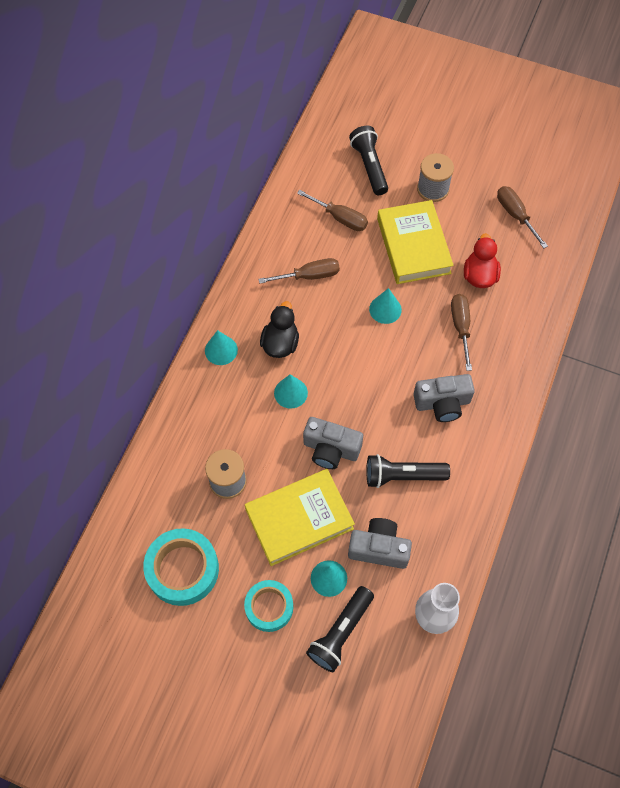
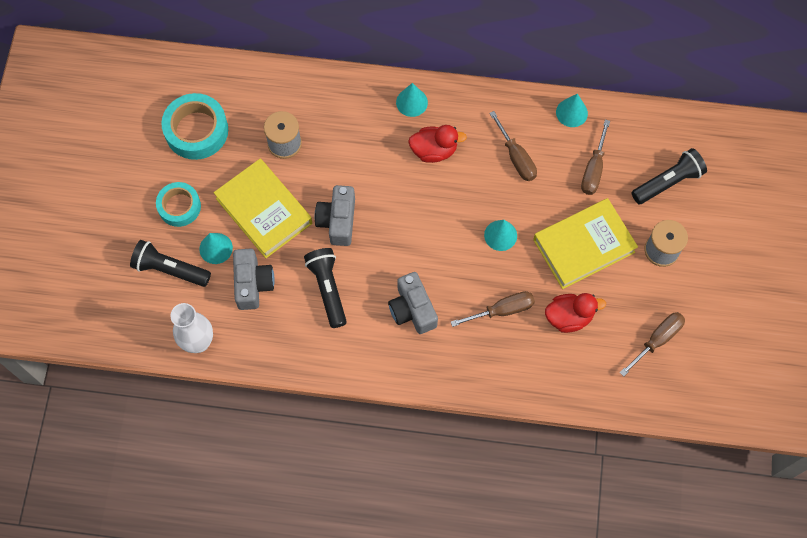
camera: 75 degrees right, 5 degrees up
black duck [260,301,299,358] -> red duck [408,125,467,163]
turquoise cone [274,374,308,409] -> turquoise cone moved to [556,94,588,127]

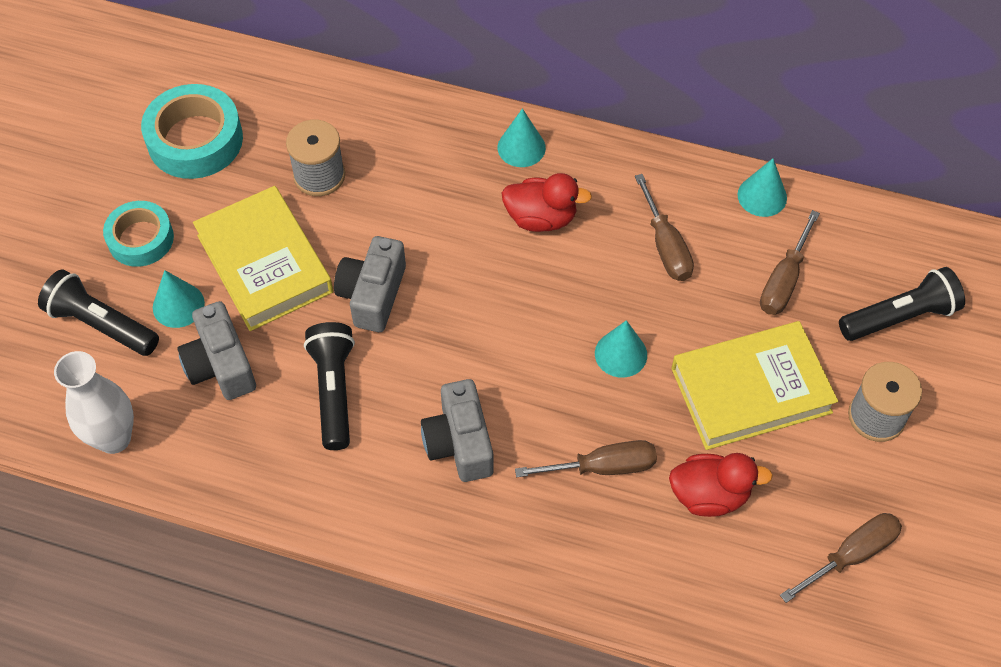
camera: 10 degrees right, 10 degrees down
grey camera [233,248,275,310] -> grey camera turned 150 degrees clockwise [177,301,256,400]

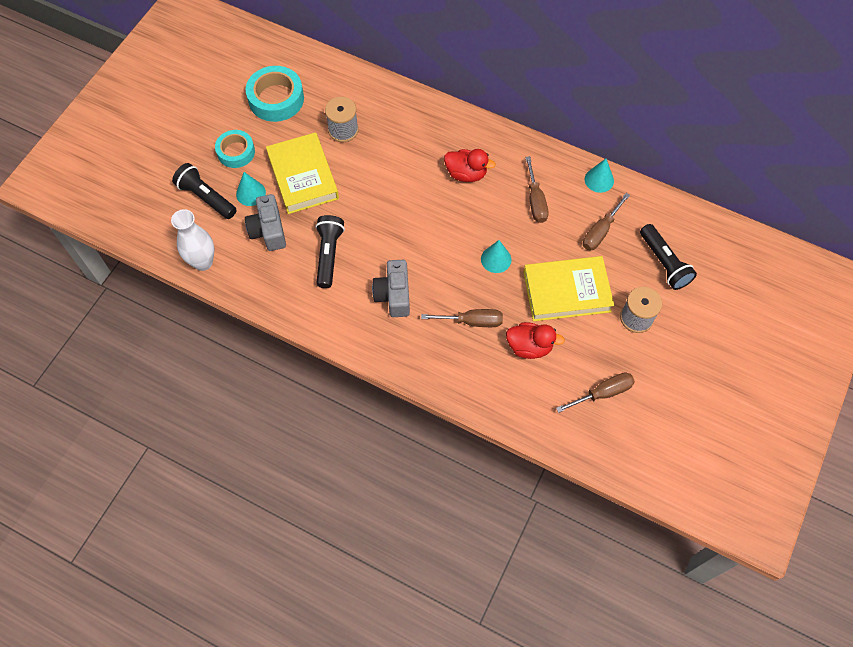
camera: 10 degrees right, 5 degrees up
grey camera [334,236,406,332] -> none
turquoise cone [498,108,546,167] -> none
black flashlight [839,267,965,341] -> black flashlight turned 75 degrees clockwise [640,224,697,290]

